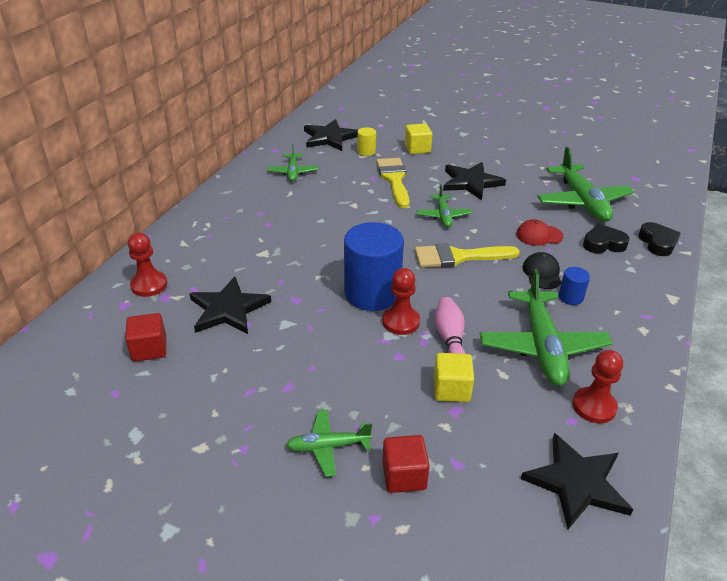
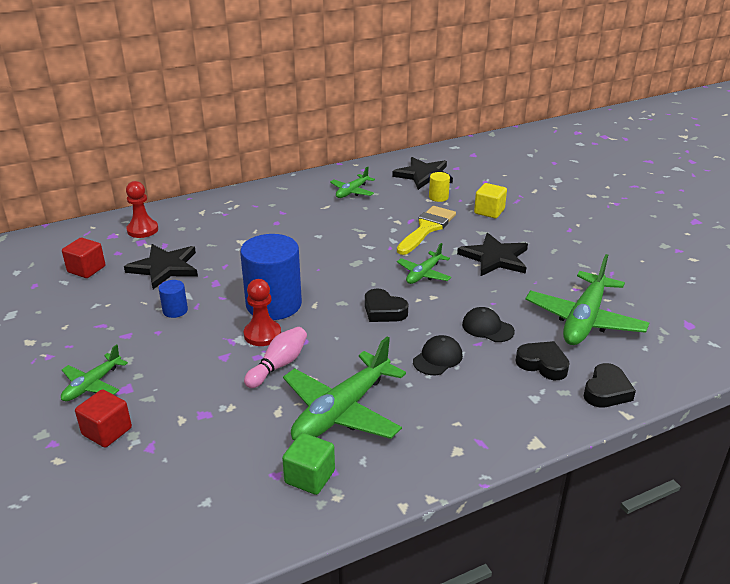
camera: 40 degrees right, 5 degrees down
green plane [286,410,372,477] -> green plane turned 90 degrees counterclockwise [61,344,128,401]
yellow brush [415,243,520,268] -> black heart [365,289,408,322]
yellow cube [434,353,474,402] -> none
red cap [516,219,564,246] -> black cap [462,307,515,342]
black star [521,433,633,529] -> none
blue cylinder [559,267,590,305] -> blue cylinder moved to [159,280,188,318]
red pawn [573,350,623,423] -> green cube [282,433,335,495]

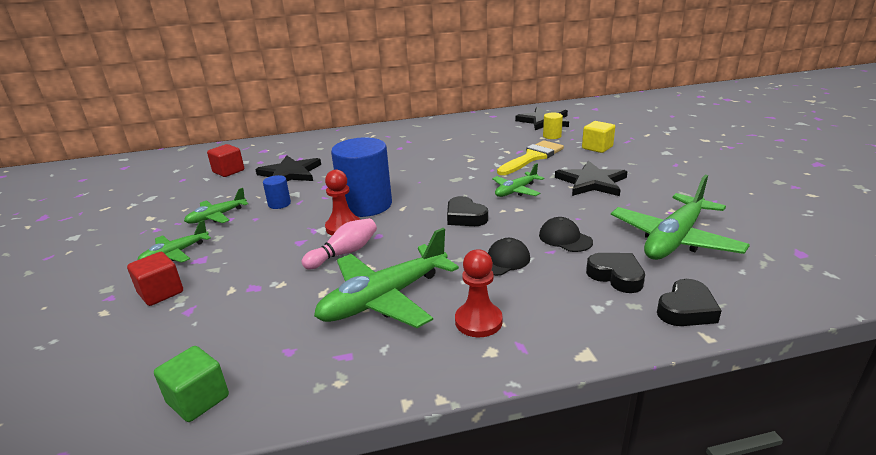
camera: 15 degrees right, 5 degrees down
red pawn [126,181,158,238] -> red pawn moved to [455,249,503,337]
green cube [282,433,335,495] -> green cube moved to [154,346,229,422]
green plane [330,166,375,198] -> green plane moved to [184,188,248,224]

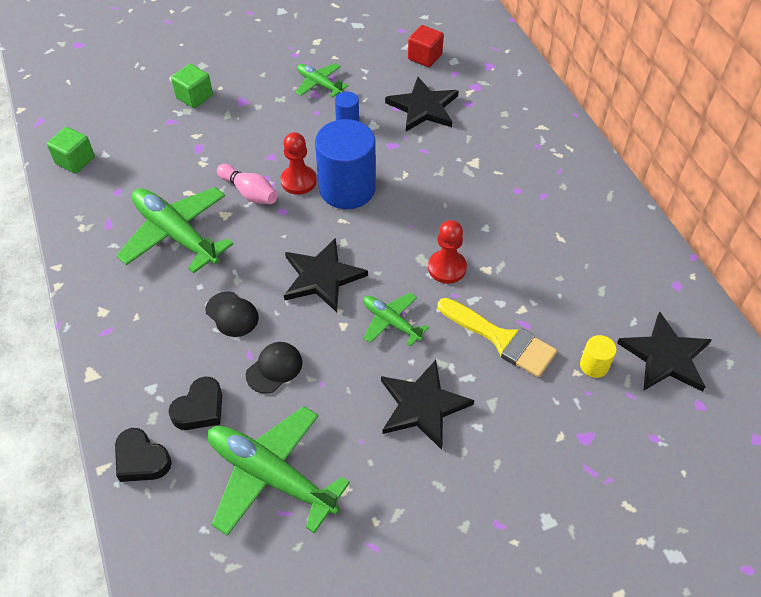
camera: 80 degrees right, 25 degrees up
red cube [127,252,183,306] -> green cube [171,64,213,108]
green plane [138,220,211,263] -> none
black heart [447,196,488,226] -> black star [284,238,368,312]
red pawn [455,249,503,337] -> red pawn moved to [428,220,467,284]
yellow cube [582,121,615,153] -> none

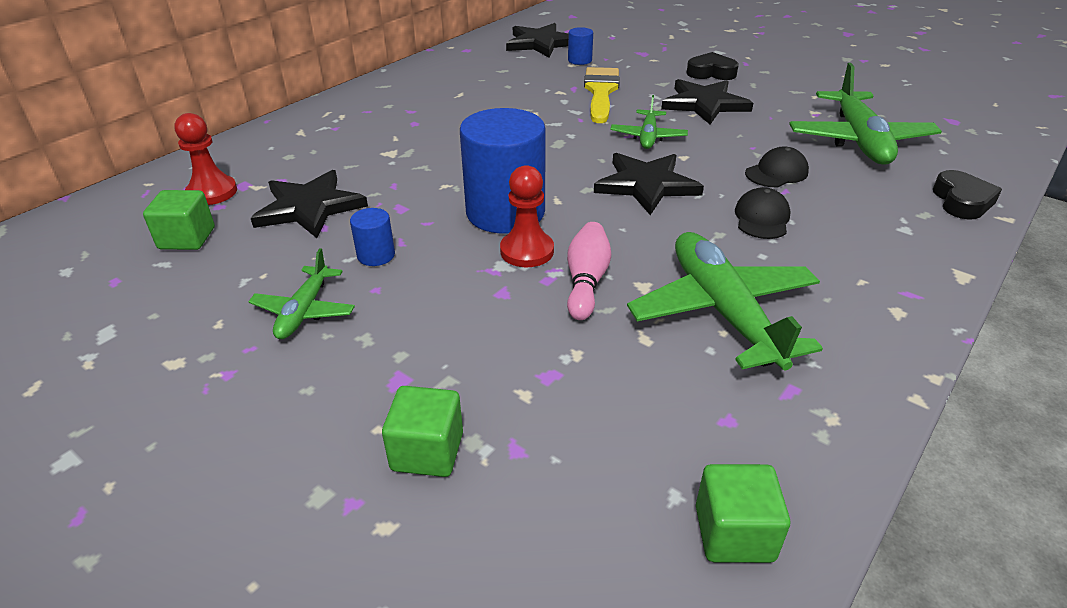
camera: 120 degrees left, 15 degrees down
green plane [116,187,233,273] -> green plane turned 150 degrees clockwise [627,232,823,370]
black heart [168,377,222,430] -> black heart moved to [686,52,739,80]
black cap [246,342,302,394] -> black cap turned 135 degrees clockwise [745,146,809,187]
red cube [408,25,444,67] -> green cube [143,190,215,250]
red pawn [428,220,467,284] -> red pawn moved to [174,113,237,205]
yellow cylinder [580,335,617,378] -> blue cylinder [568,27,593,65]

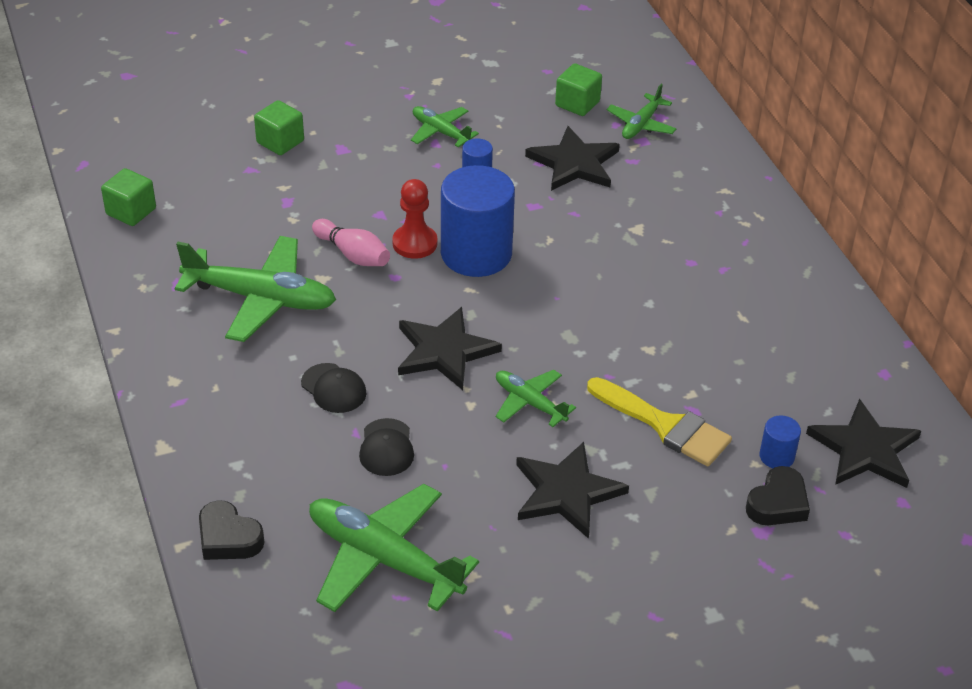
camera: 120 degrees right, 5 degrees up
red pawn [174,113,237,205] -> green plane [607,84,677,139]
black heart [686,52,739,80] -> black heart moved to [746,466,810,525]

